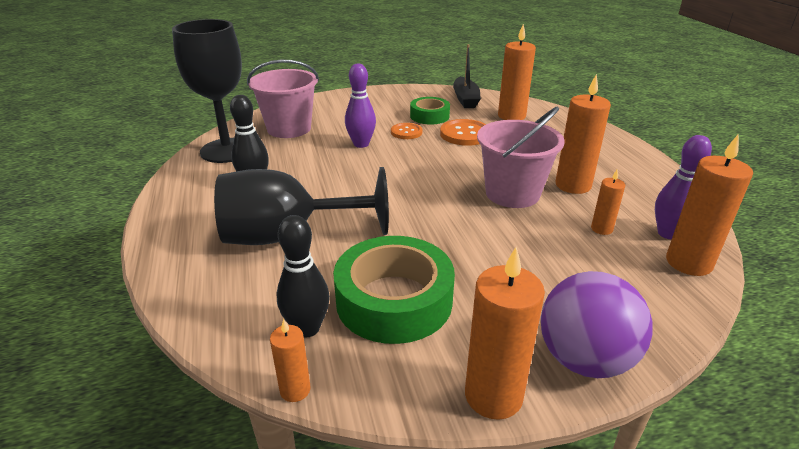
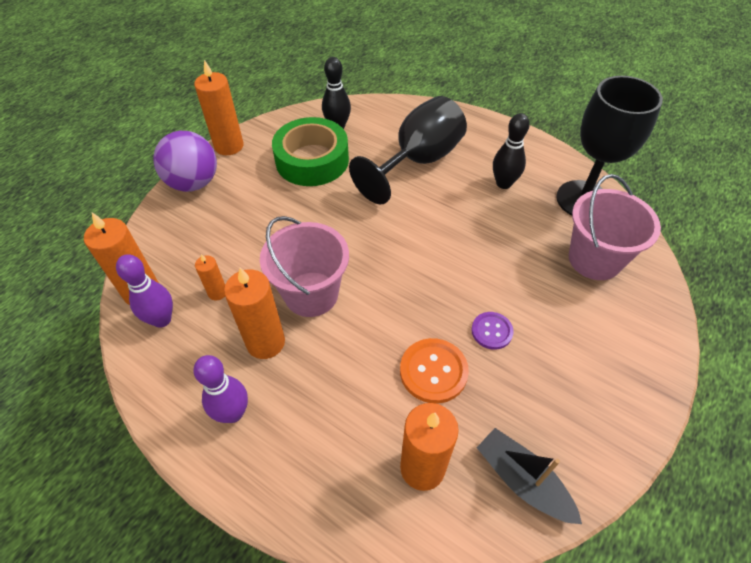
camera: 140 degrees right, 20 degrees up
orange candle [270,319,311,402] -> none
purple bowling pin [345,63,376,148] -> purple bowling pin moved to [193,355,248,423]
orange button [391,123,422,139] -> purple button [471,312,514,350]
green tape [410,97,450,125] -> none

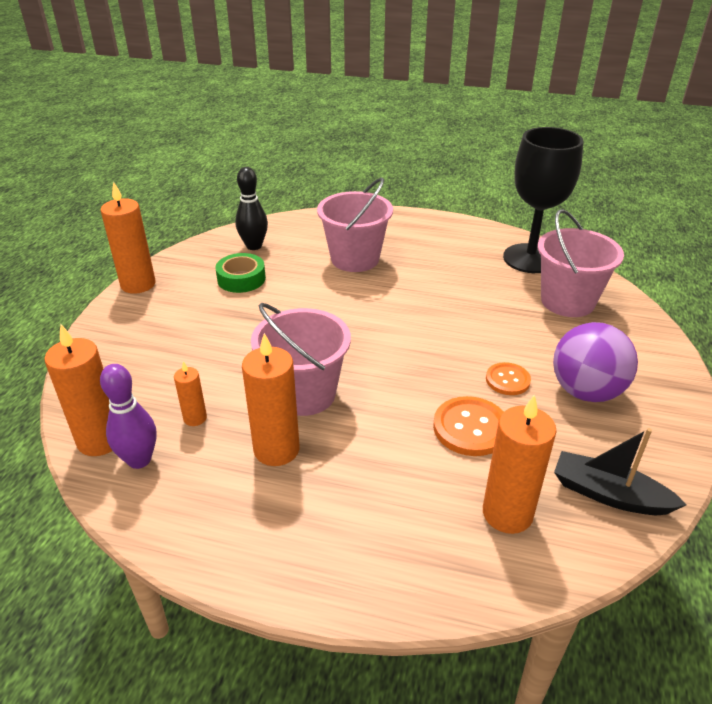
camera: 20 degrees left, 15 degrees down
purple ball [153,131,217,192] -> purple ball moved to [553,322,638,402]
purple bowling pin [193,355,248,423] -> none
green tape [272,117,349,186] -> green tape [215,253,266,293], size x0.58
black goblet [349,96,467,204] -> pink bucket [317,177,393,272]
purple button [471,312,514,350] -> orange button [486,362,531,395]
black bowling pin [493,113,530,189] -> none

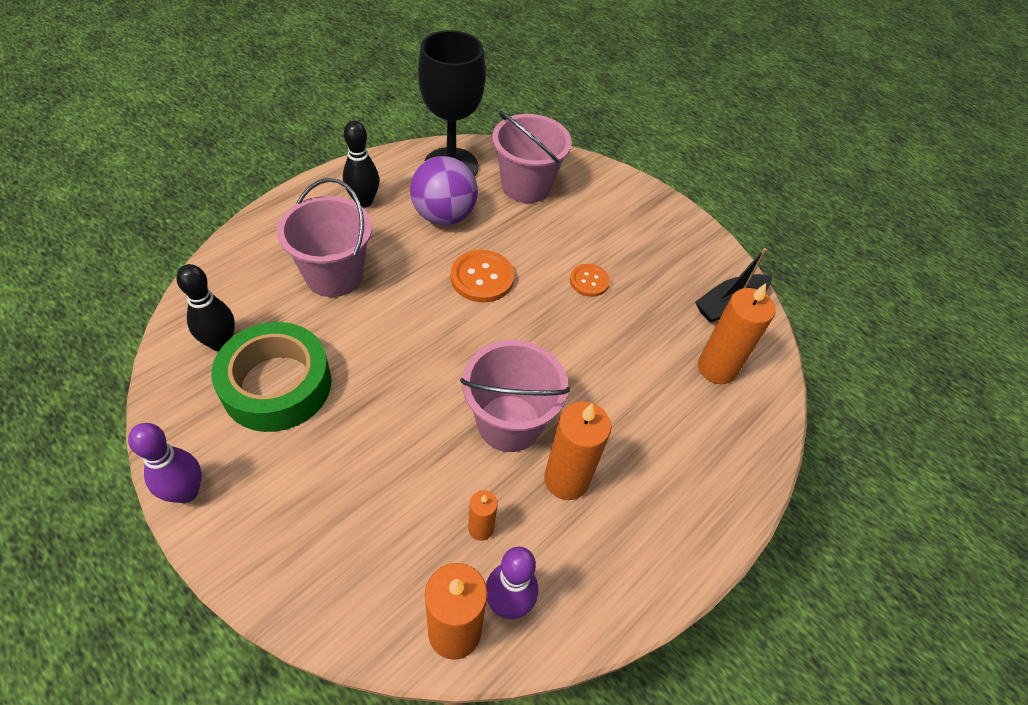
camera: 65 degrees left, 15 degrees up
orange candle [100,181,156,294] -> purple bowling pin [128,423,202,503]
green tape [215,253,266,293] -> green tape [211,322,331,432], size x1.73
orange button [433,396,504,456] -> orange button moved to [451,250,514,302]
purple ball [553,322,638,402] -> purple ball moved to [410,156,478,225]
none -> black bowling pin [343,121,380,207]

